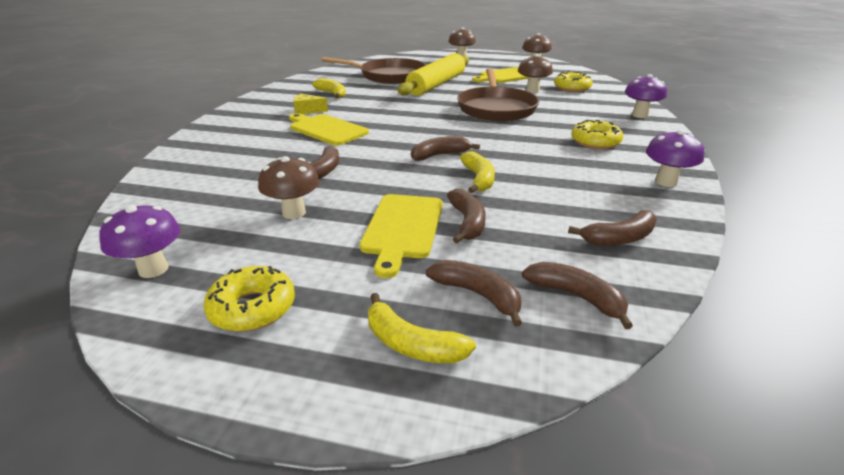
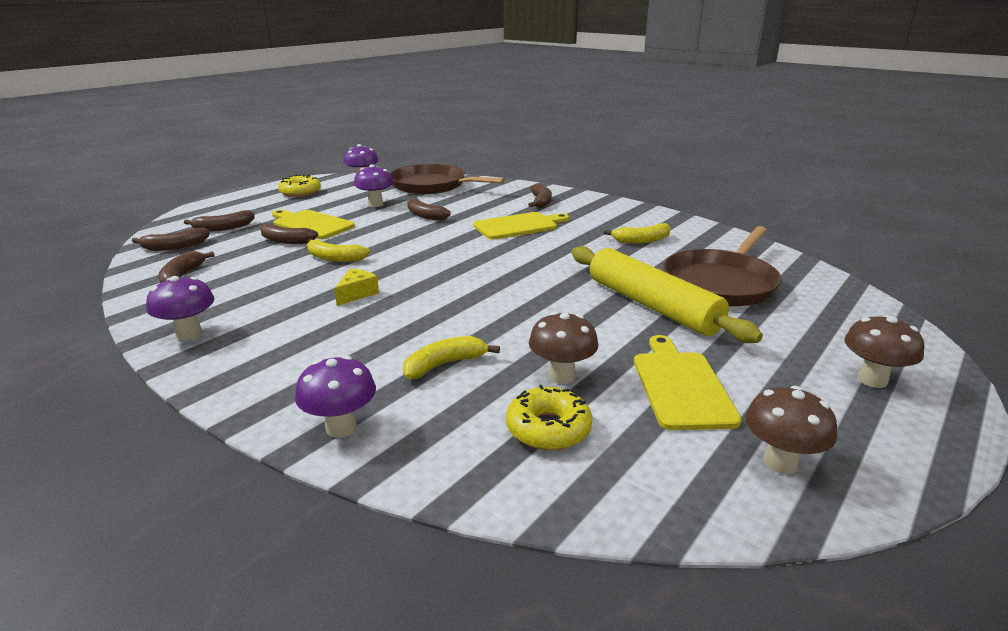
camera: 115 degrees right, 5 degrees down
brown mushroom [258,156,320,219] -> purple mushroom [354,164,393,207]
yellow cheese [293,94,328,114] -> yellow cheese moved to [334,269,379,306]
yellow banana [368,293,476,363] -> yellow banana moved to [403,336,500,379]
brown banana [411,136,480,161] -> brown banana moved to [528,183,552,208]
brown pan [457,68,539,122] -> brown pan moved to [390,164,505,194]
yellow donut [571,120,623,149] -> none

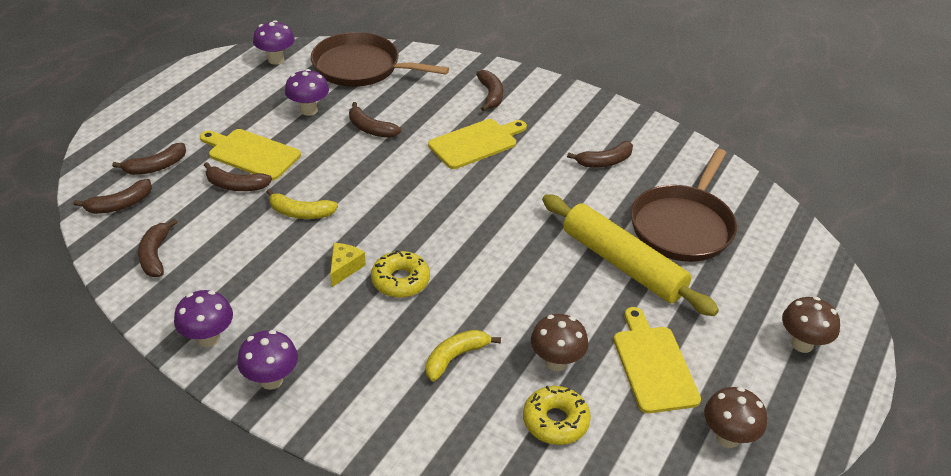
camera: 10 degrees left, 15 degrees up
yellow donut [278,174,321,197] -> yellow donut moved to [371,250,430,298]
purple mushroom [295,356,376,438] -> purple mushroom moved to [237,330,298,390]
yellow banana [604,223,671,244] -> brown banana [567,141,633,167]

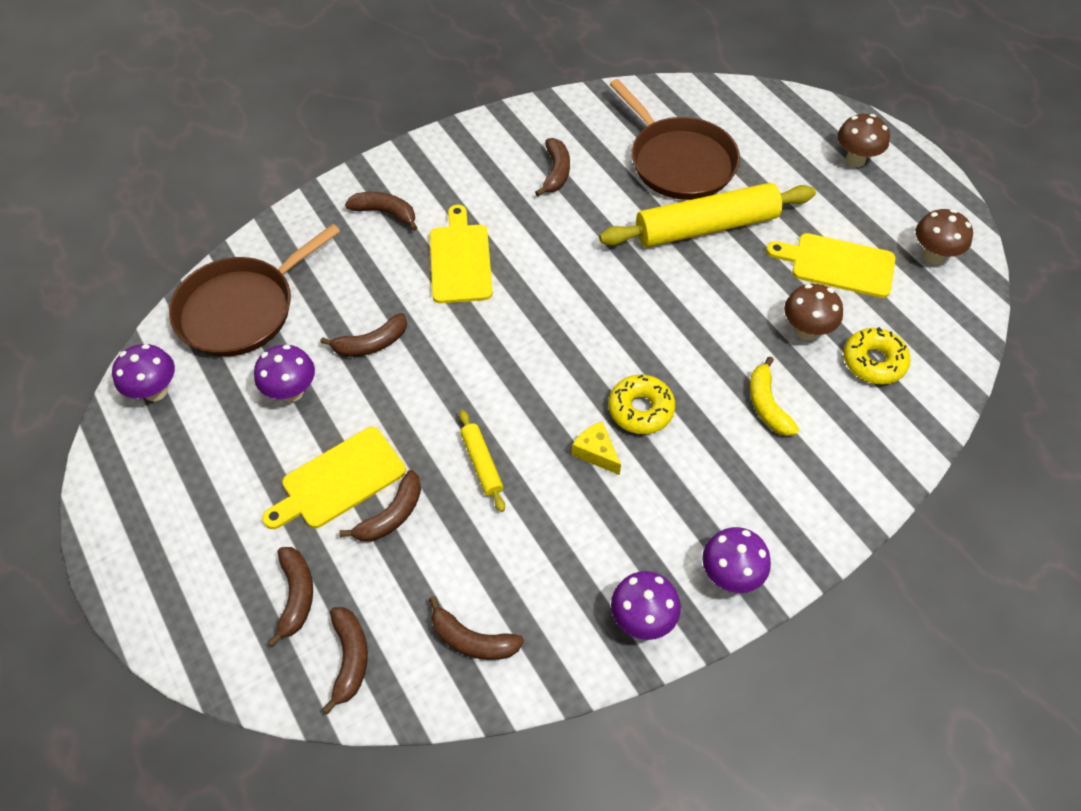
camera: 60 degrees left, 15 degrees up
yellow banana [267,189,338,219] -> yellow rolling pin [459,410,505,512]

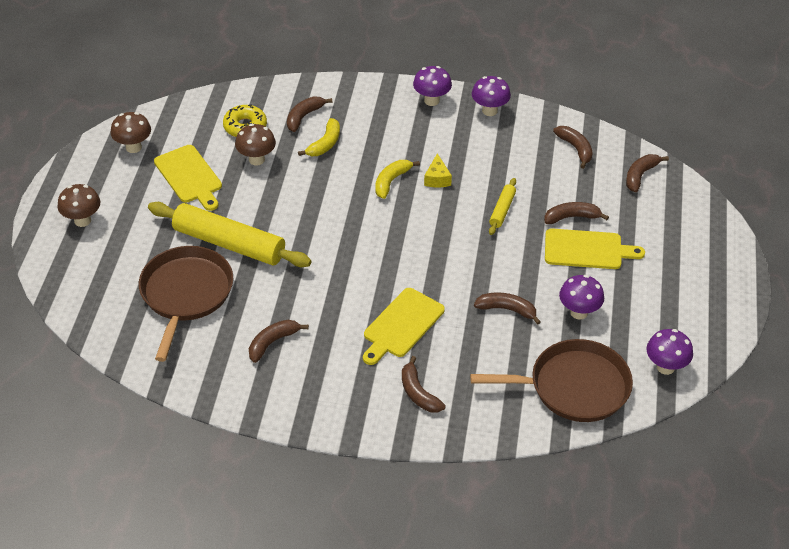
camera: 140 degrees left, 10 degrees down
brown banana [268,547,313,647] -> brown banana moved to [287,96,332,132]
yellow donut [609,374,675,434] -> yellow banana [375,160,420,199]

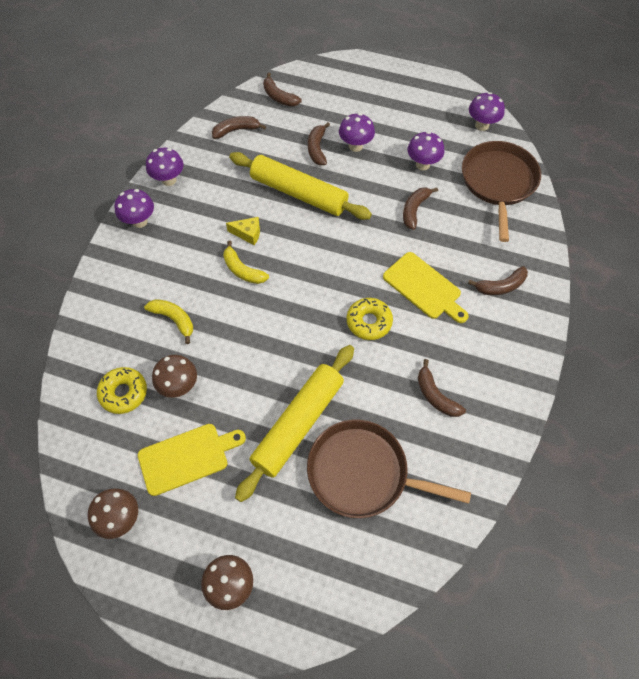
camera: 80 degrees left, 15 degrees up
brown banana [287,96,332,132] -> none
yellow rolling pin [489,178,516,235] -> yellow rolling pin [229,152,372,220], size x2.17
yellow cutting board [545,229,645,269] -> purple mushroom [339,113,375,152]
none -> yellow donut [347,298,393,340]

